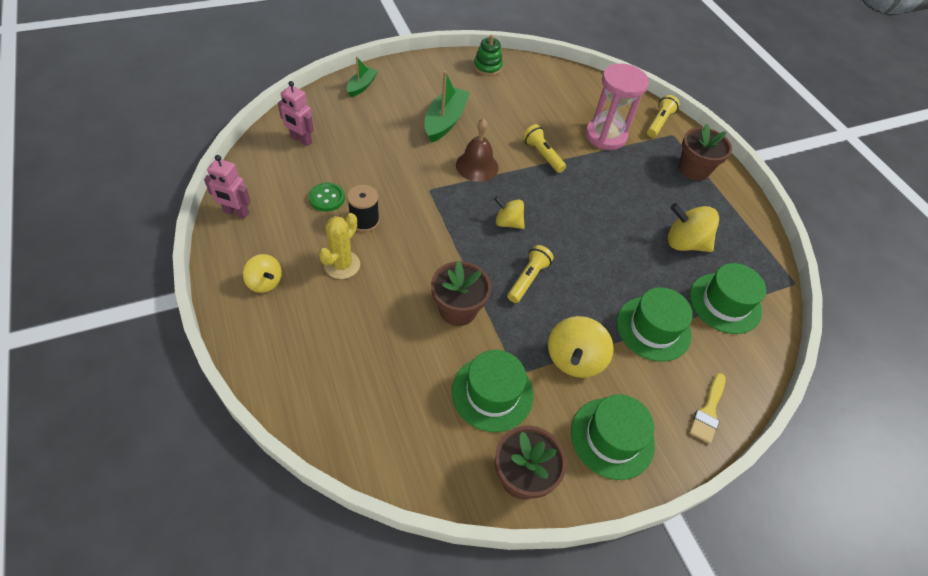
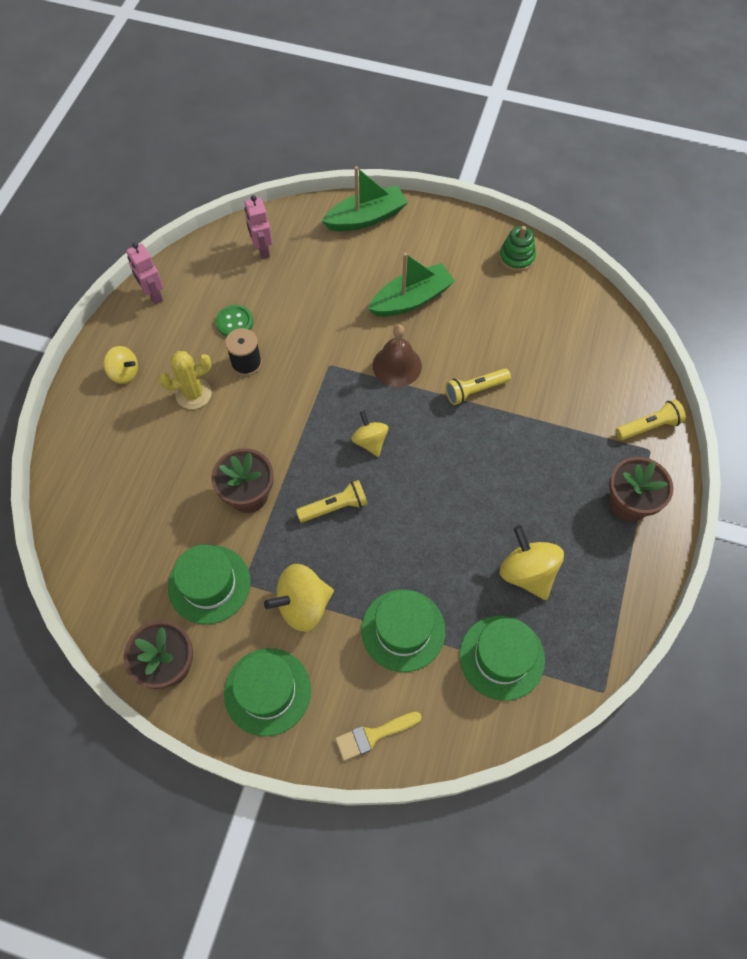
camera: 45 degrees right, 10 degrees up
yellow spinning top [243,254,282,293] -> yellow spinning top turned 60 degrees counterclockwise [104,346,138,384]
green boat [346,56,378,97] -> green boat [322,166,408,231], size x1.68
yellow flashlight [523,124,566,173] -> yellow flashlight turned 120 degrees counterclockwise [445,368,511,405]
pink hourglass [585,64,649,150] -> none

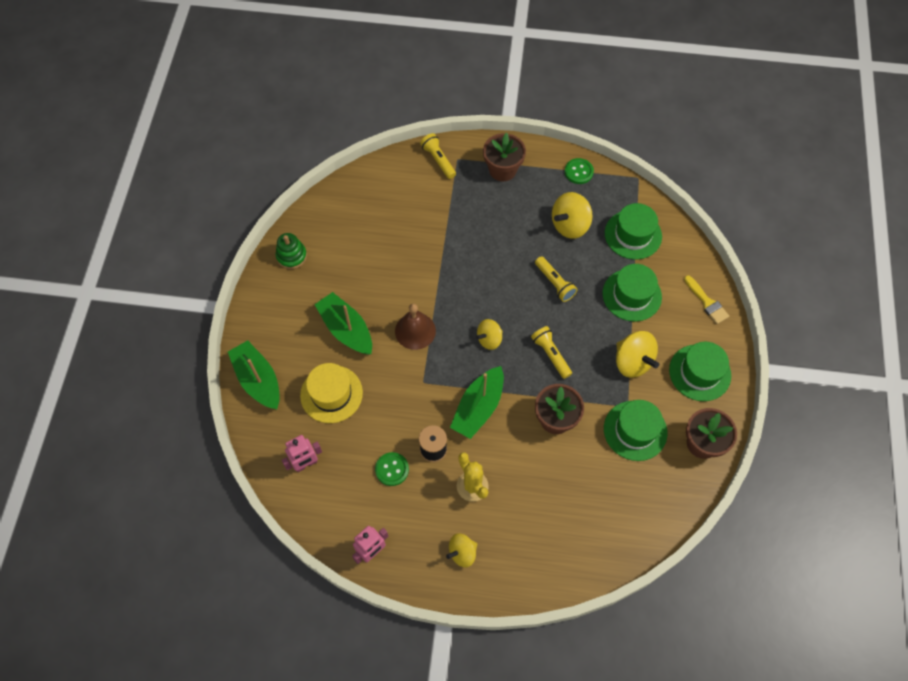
camera: 100 degrees left, 0 degrees up
yellow spinning top [104,346,138,384] -> yellow spinning top turned 135 degrees counterclockwise [446,533,477,568]
yellow flashlight [445,368,511,405] -> yellow flashlight moved to [535,256,578,302]
none -> yellow hat [300,363,363,423]
none -> green boat [450,366,504,439]
none -> green button [565,158,594,184]

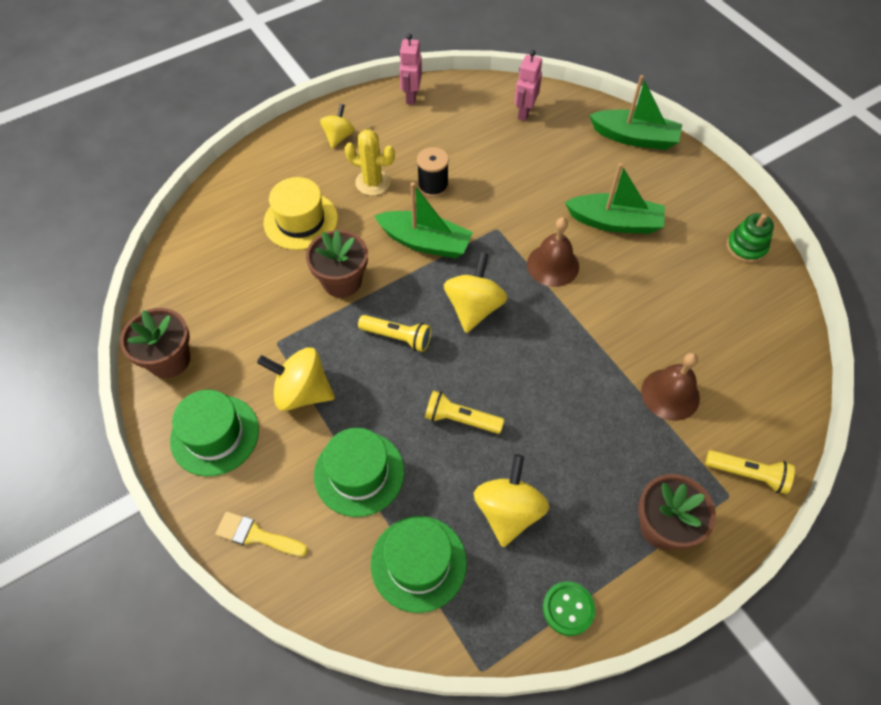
camera: 140 degrees right, 5 degrees down
yellow hat [300,363,363,423] -> yellow hat moved to [263,177,338,250]
green button [375,452,409,486] -> none
green boat [450,366,504,439] -> green boat turned 120 degrees clockwise [374,182,473,259]
yellow spinning top [476,319,503,350] -> yellow spinning top [444,252,508,333], size x1.57
green hat [604,400,667,461] -> none
none -> brown bell [641,353,700,421]

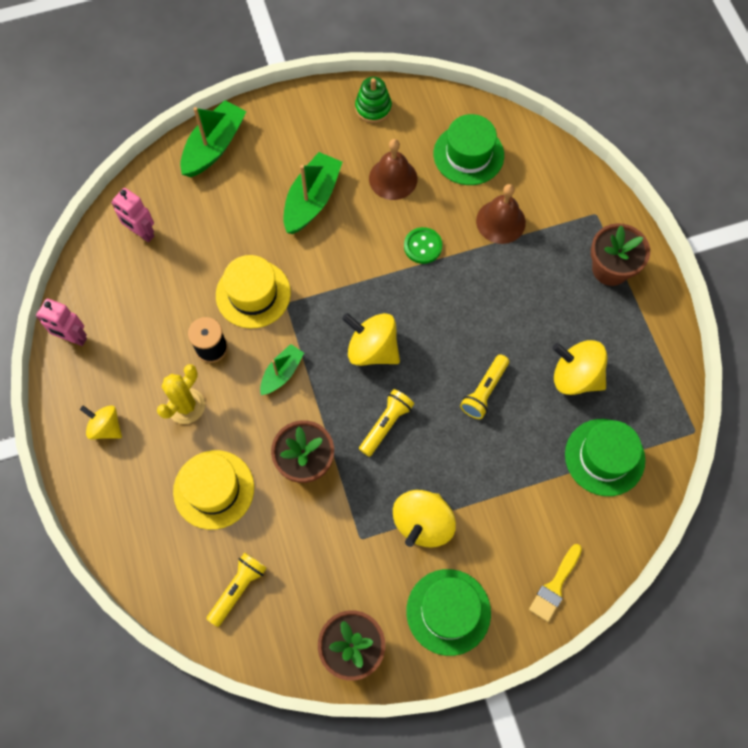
camera: 75 degrees left, 10 degrees up
green hat [314,428,404,517] -> green hat moved to [433,114,504,185]
green boat [374,182,473,259] -> green boat [260,344,304,395], size x0.59
brown bell [527,217,579,287] -> brown bell moved to [369,139,417,200]
green button [543,581,595,636] -> green button moved to [404,227,442,264]
yellow flashlight [705,450,795,494] -> yellow flashlight moved to [207,552,267,627]
none -> yellow hat [216,255,291,329]

